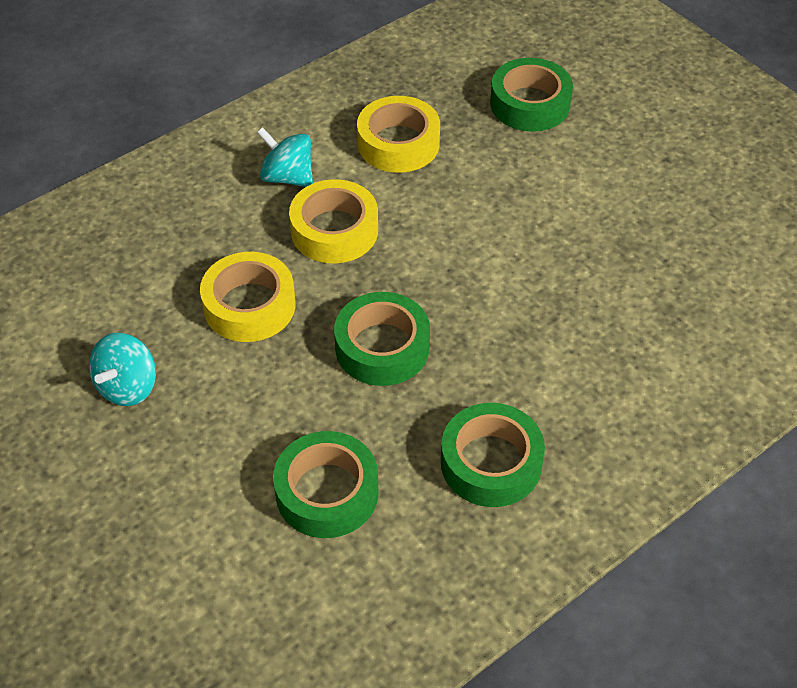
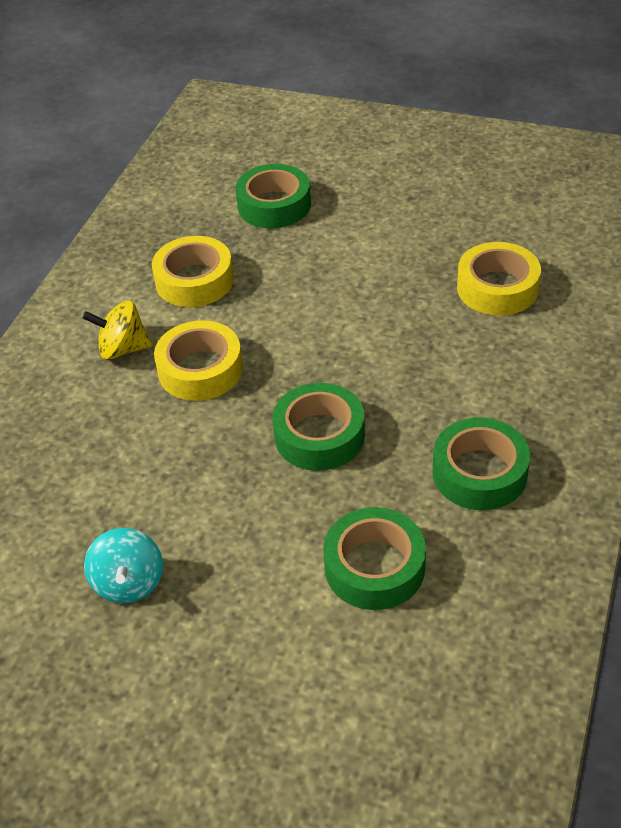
camera: 30 degrees left, 5 degrees down
yellow tape [200,252,295,342] -> yellow tape moved to [457,242,541,316]
turquoise spinning top [257,127,313,187] -> yellow spinning top [83,301,153,360]

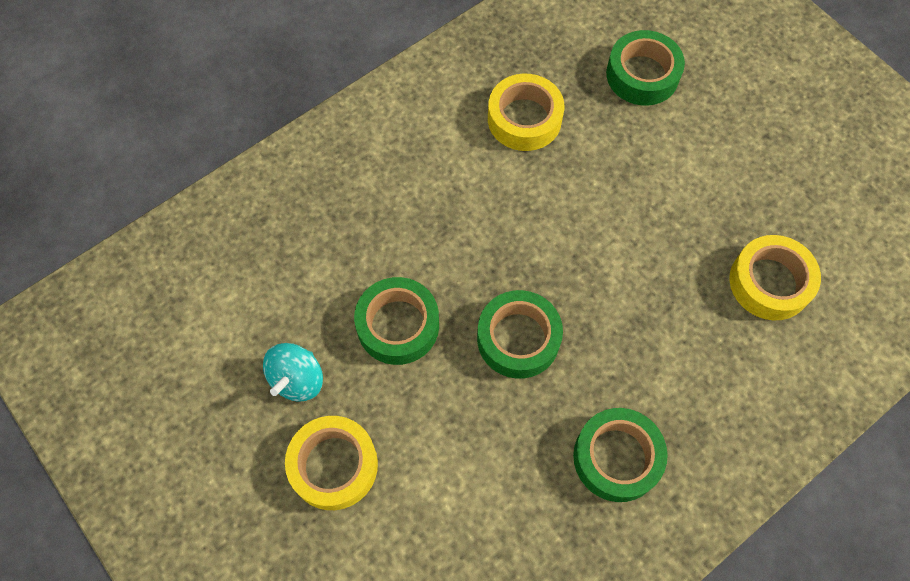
camera: 30 degrees right, 20 degrees up
yellow spinning top [83,301,153,360] -> none
yellow tape [154,320,243,401] -> yellow tape moved to [285,416,378,510]
green tape [323,507,426,610] -> green tape moved to [354,277,439,365]

